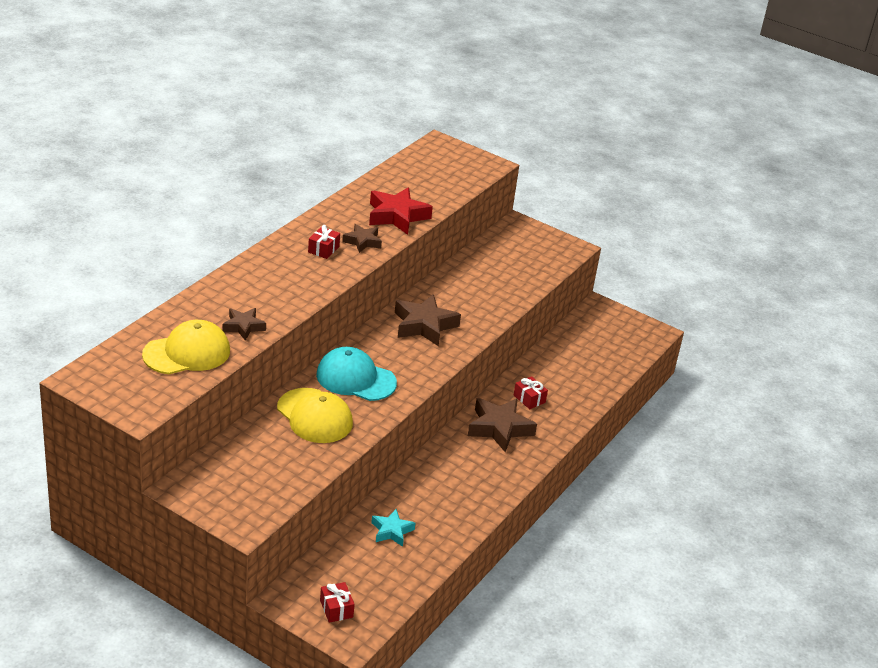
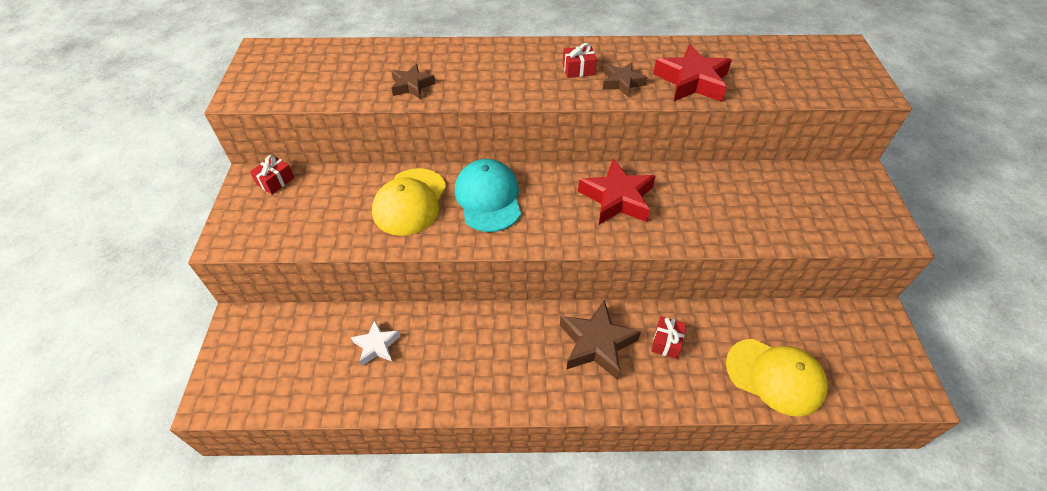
camera: 60 degrees right, 15 degrees up
yellow cap [142,320,230,374] -> yellow cap moved to [726,339,828,417]
red gift [320,582,355,623] -> red gift moved to [250,155,295,194]
turquoise star [371,509,415,547] -> white star [351,320,400,366]
brown star [395,294,461,347] -> red star [578,159,656,224]

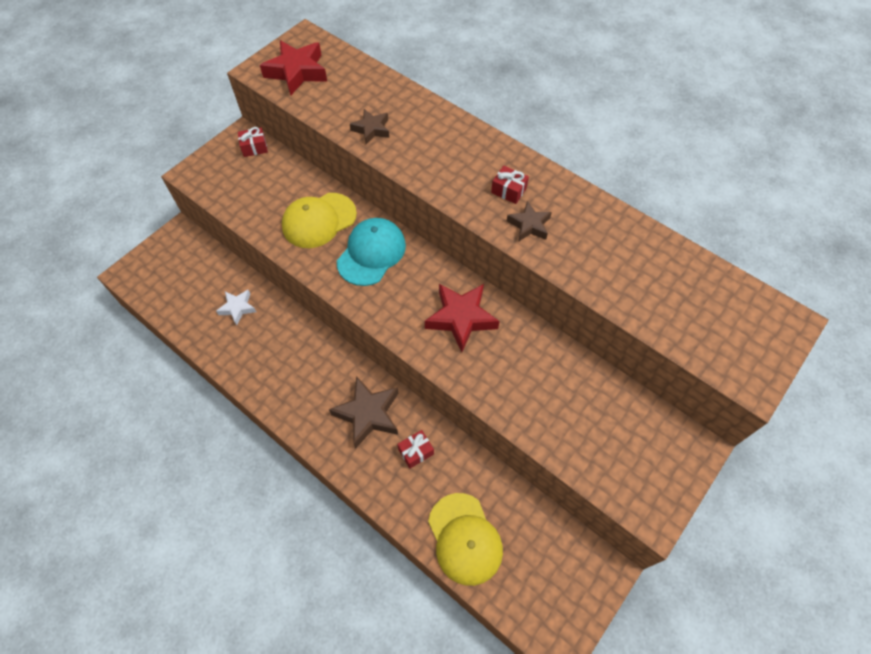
camera: 40 degrees right, 10 degrees up
red star [653,44,732,102] -> red star moved to [260,40,327,95]

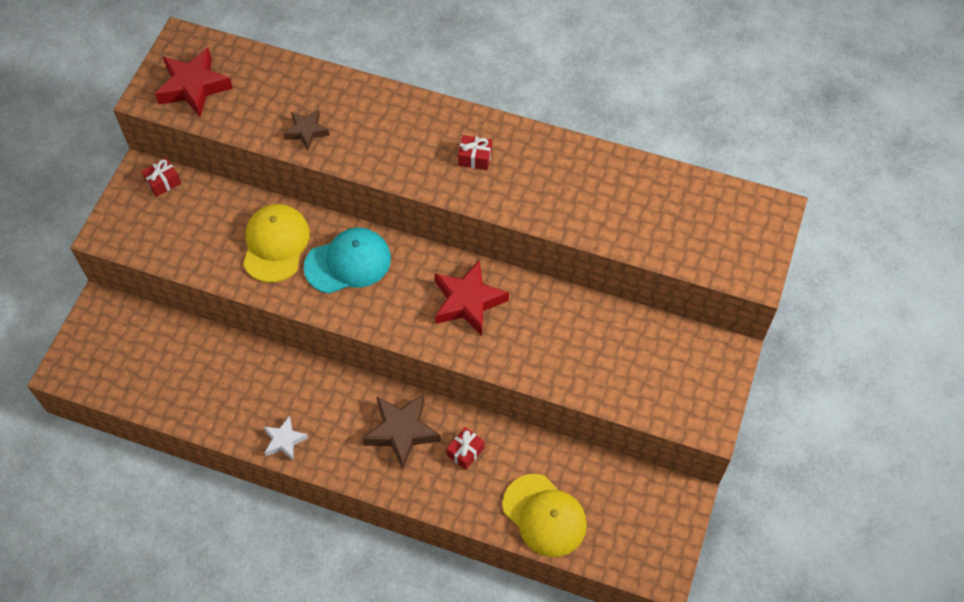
camera: 20 degrees left, 0 degrees up
white star [216,290,256,325] -> white star moved to [264,416,308,461]
yellow cap [282,193,357,248] -> yellow cap turned 150 degrees clockwise [243,204,310,283]
turquoise cap [337,218,406,286] -> turquoise cap turned 60 degrees clockwise [304,228,391,294]
brown star [507,201,552,241] -> none

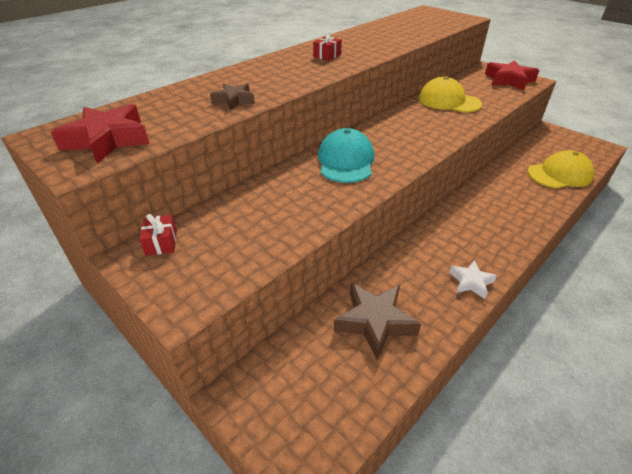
camera: 65 degrees left, 20 degrees down
yellow cap [243,204,310,283] -> yellow cap moved to [419,76,482,113]
brown star [362,394,441,469] -> brown star moved to [334,283,421,359]
red star [435,260,509,336] -> red star moved to [485,60,539,90]
red gift [446,427,484,470] -> none

